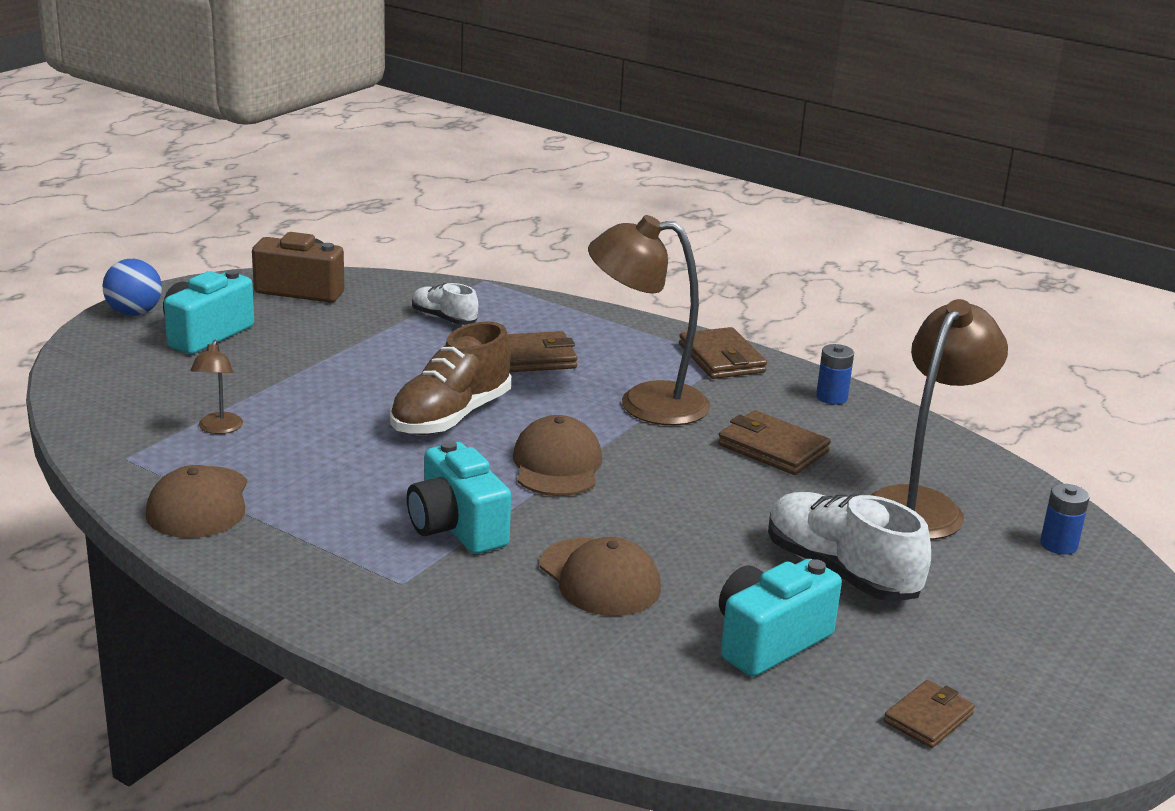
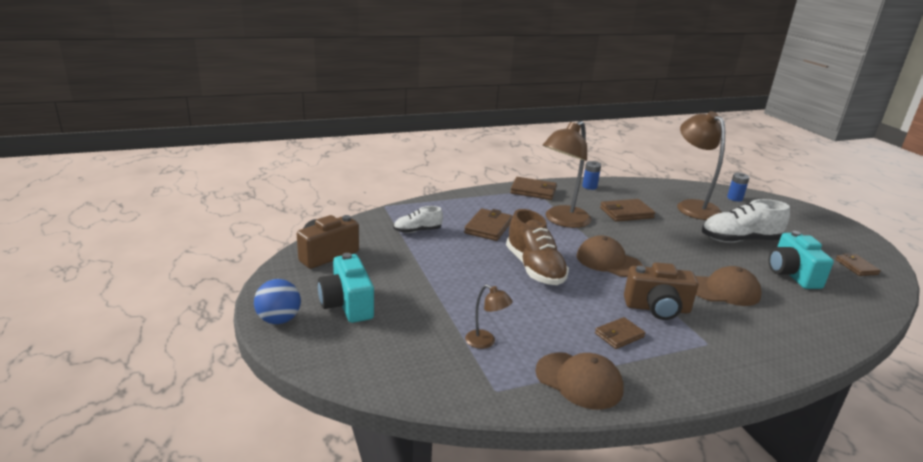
camera: 55 degrees left, 0 degrees up
turquoise camera [407,440,511,554] -> brown camera [624,262,698,320]
none -> brown wallet [595,317,646,349]

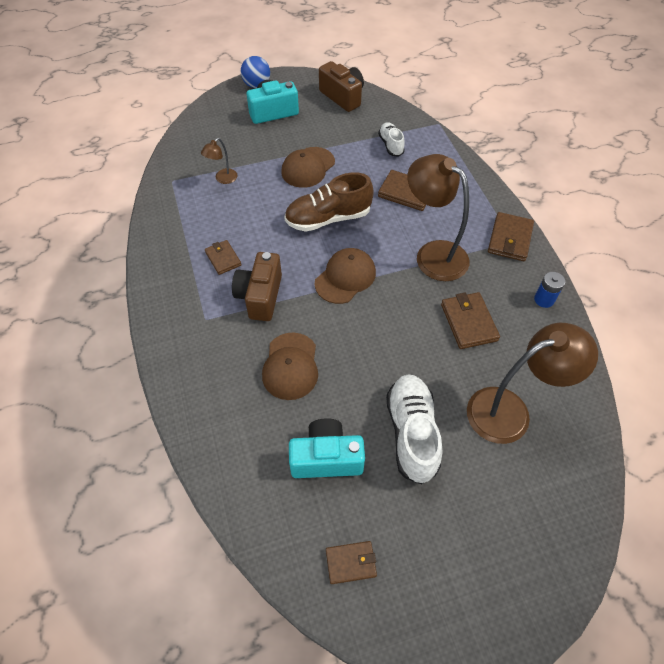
camera: 95 degrees right, 30 degrees up
brown cap [535,352,624,409] -> brown cap moved to [281,147,335,188]
blue battery [727,173,750,201] -> none

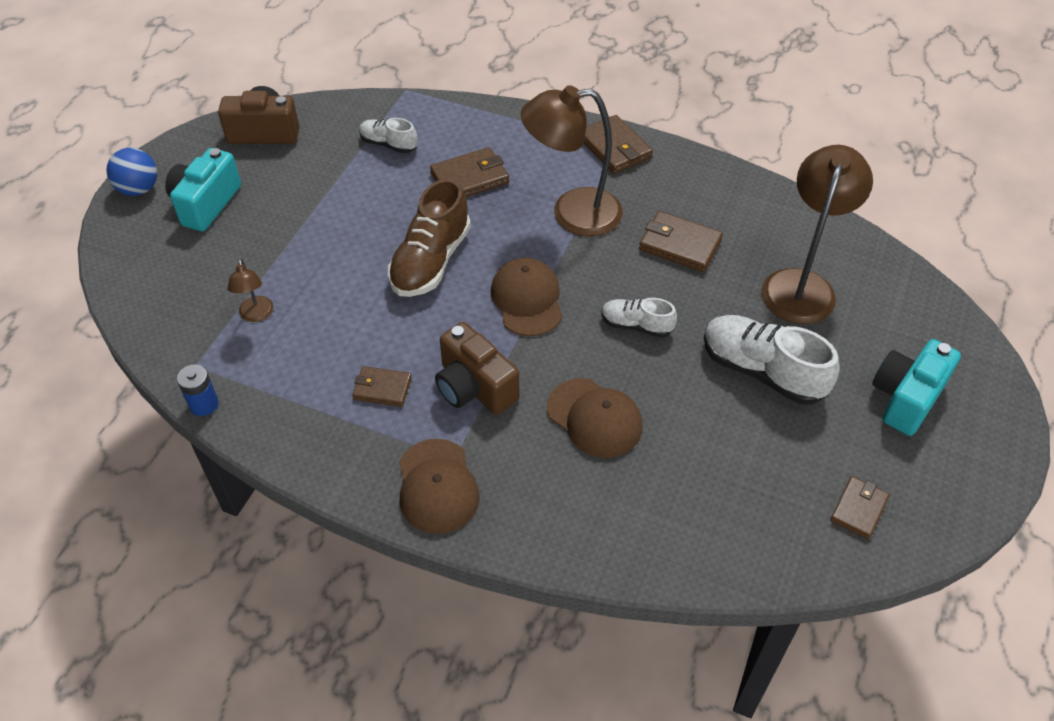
camera: 50 degrees left, 5 degrees down
brown cap [281,147,335,188] -> brown cap moved to [399,439,480,534]
turquoise camera [289,419,365,478] -> turquoise camera moved to [872,339,961,436]
blue battery [534,272,565,308] -> blue battery moved to [177,365,219,416]
none -> white shoe [601,298,677,337]

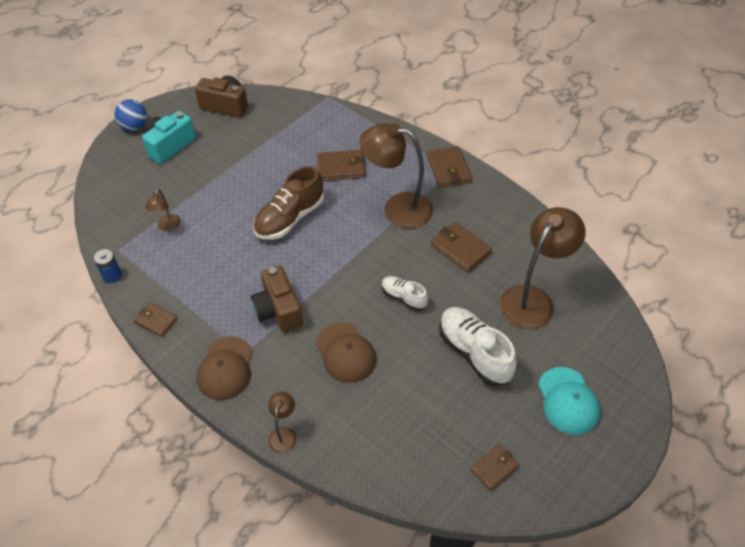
camera: 20 degrees right, 0 degrees up
brown wallet [352,366,412,407] -> brown wallet moved to [134,303,178,337]
white shoe [359,118,418,153] -> none
brown cap [491,257,563,336] -> none
turquoise camera [872,339,961,436] -> turquoise cap [538,367,600,435]
none -> brown lamp [268,392,296,453]

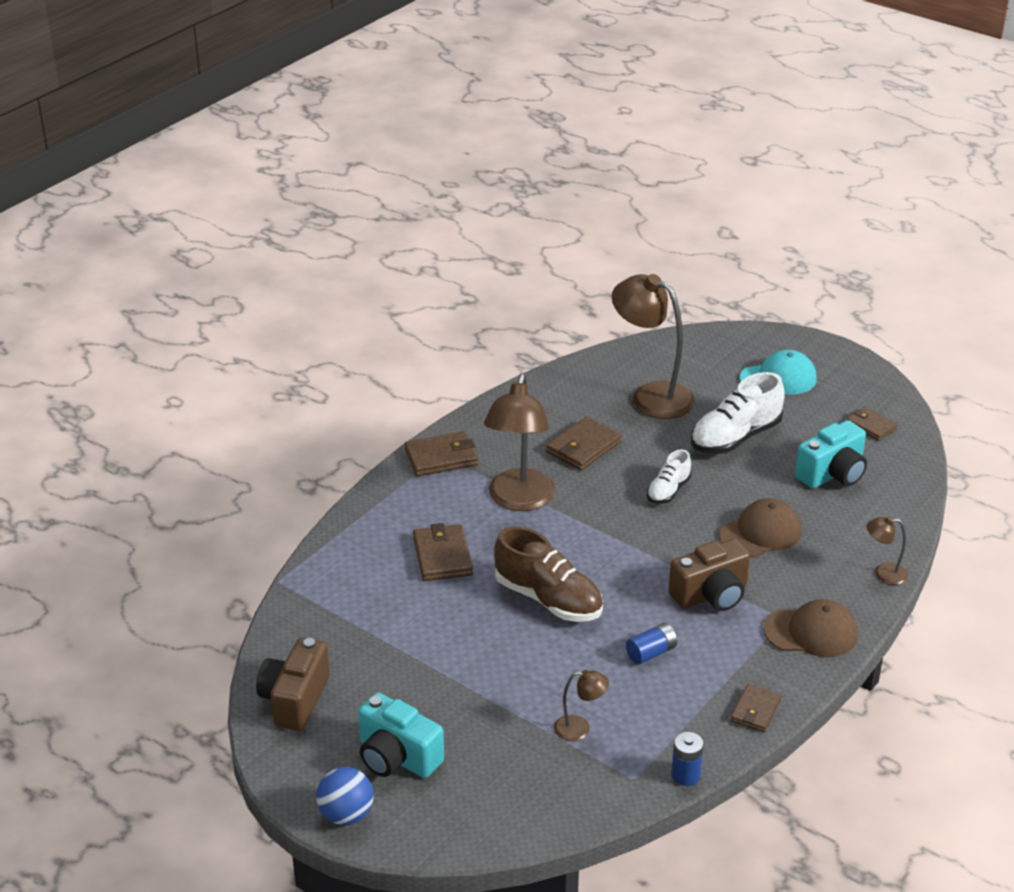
camera: 95 degrees left, 15 degrees down
none -> blue battery [626,623,677,664]
none -> turquoise camera [795,420,867,488]

